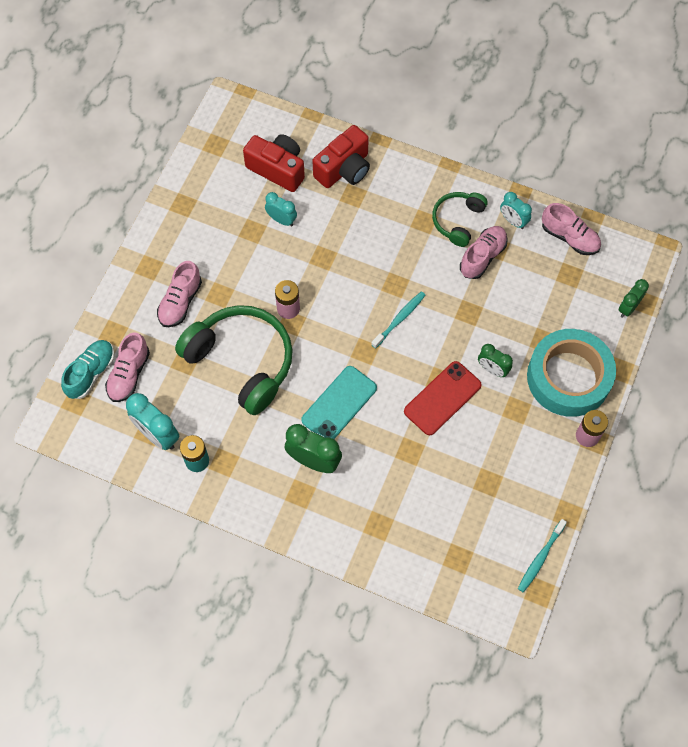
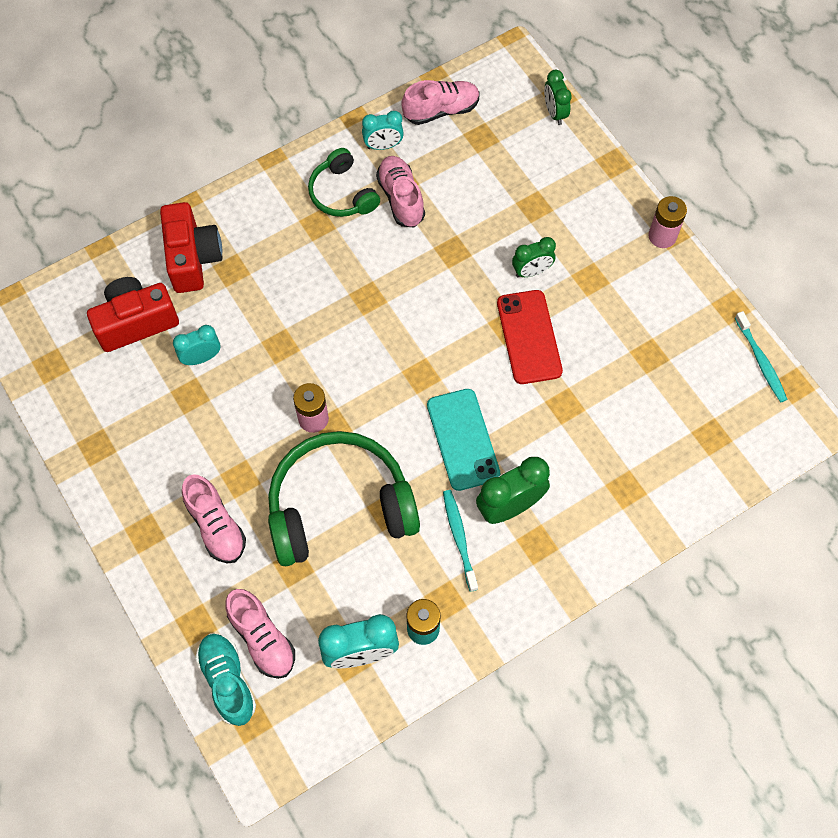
camera: 55 degrees left, 0 degrees up
turquoise toothbrush [371,291,425,349] -> turquoise toothbrush moved to [443,490,478,592]
turquoise tape [527,329,616,417] -> none

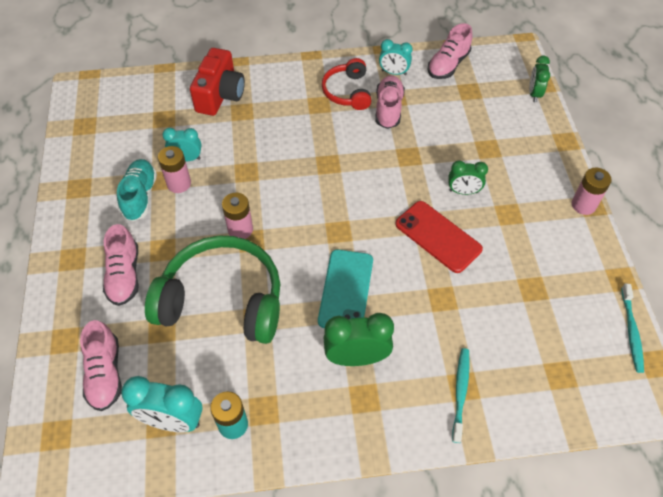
camera: 25 degrees right, 10 degrees down
red camera [87,277,179,352] -> none
turquoise shoe [195,633,256,726] -> turquoise shoe moved to [117,159,157,221]
green headphones [308,148,380,217] -> red headphones [322,58,372,110]
pink shoe [401,80,480,125] -> pink shoe turned 120 degrees clockwise [428,23,473,79]
turquoise toothbrush [443,490,478,592] -> turquoise toothbrush moved to [452,348,470,443]
red phone [497,290,563,384] -> red phone turned 60 degrees counterclockwise [395,201,483,273]
none -> pink battery [158,146,191,193]

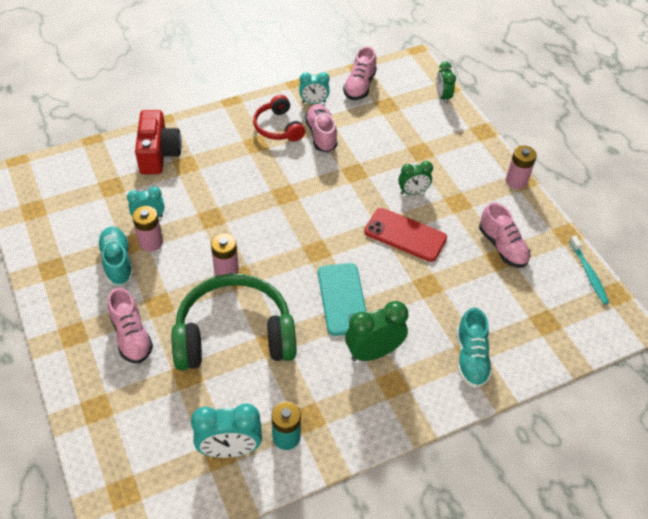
camera: 20 degrees left, 5 degrees down
pink shoe [80,320,122,411] -> pink shoe moved to [479,202,530,268]
turquoise toothbrush [452,348,470,443] -> turquoise shoe [457,308,492,388]

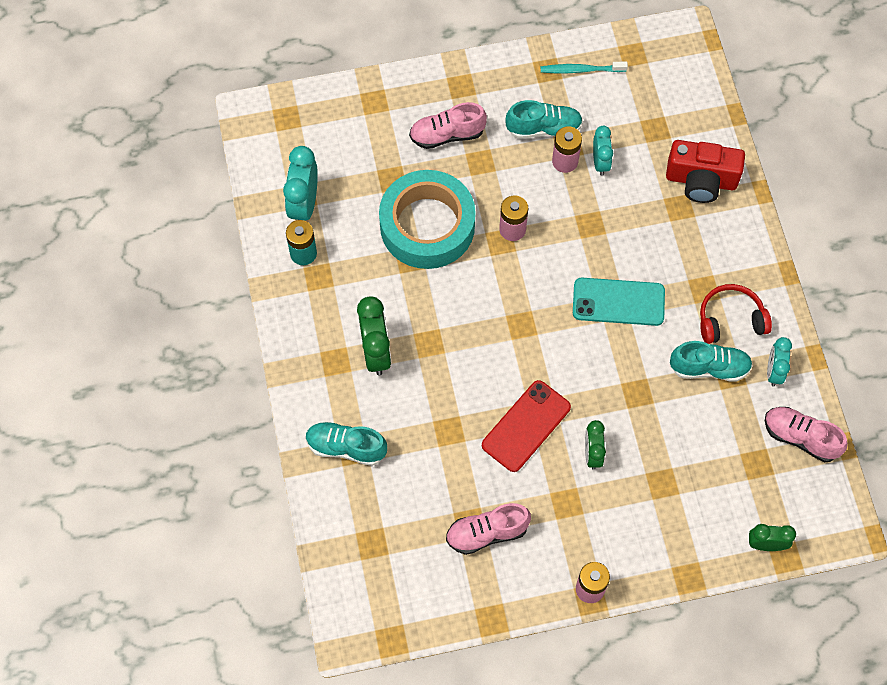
camera: 105 degrees right, 15 degrees up
green headphones [171,274,296,370] -> turquoise tape [379,170,476,269]
pink shoe [305,104,337,152] -> turquoise shoe [670,341,753,382]
turquoise phone [318,263,367,336] -> turquoise phone moved to [573,278,665,326]
turquoise toothbrush [569,235,609,304] -> turquoise toothbrush moved to [541,62,628,73]

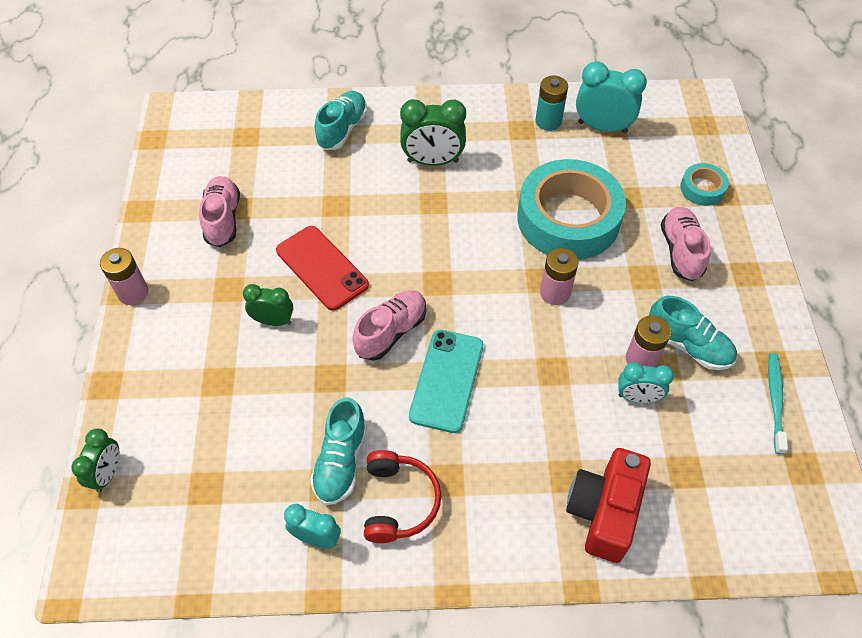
camera: 100 degrees right, 10 degrees down
turquoise shoe [505,100,583,139] -> turquoise shoe turned 60 degrees counterclockwise [649,296,737,370]
pink shoe [765,407,848,462] -> pink shoe moved to [353,290,426,361]
none -> turquoise tape [680,163,729,206]

